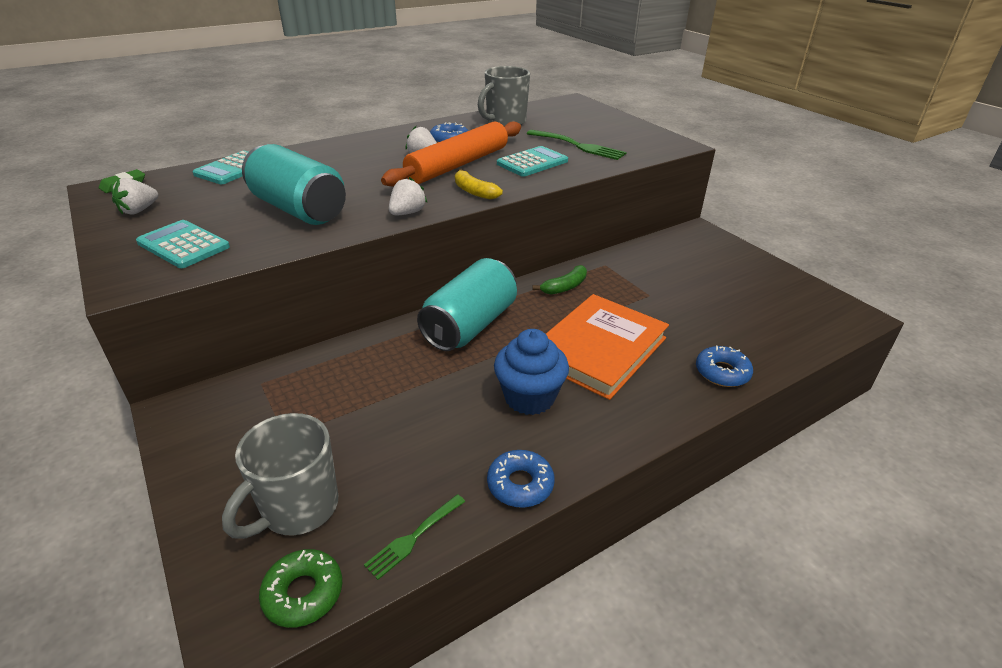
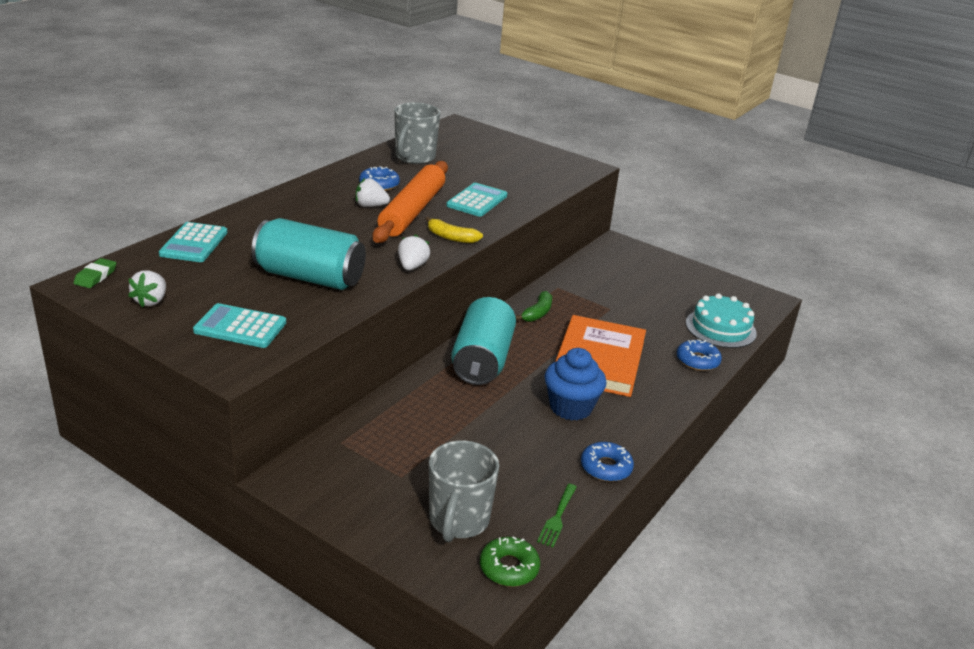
camera: 25 degrees left, 5 degrees down
green fork [527,130,627,160] -> none
none -> turquoise cake [686,293,757,348]

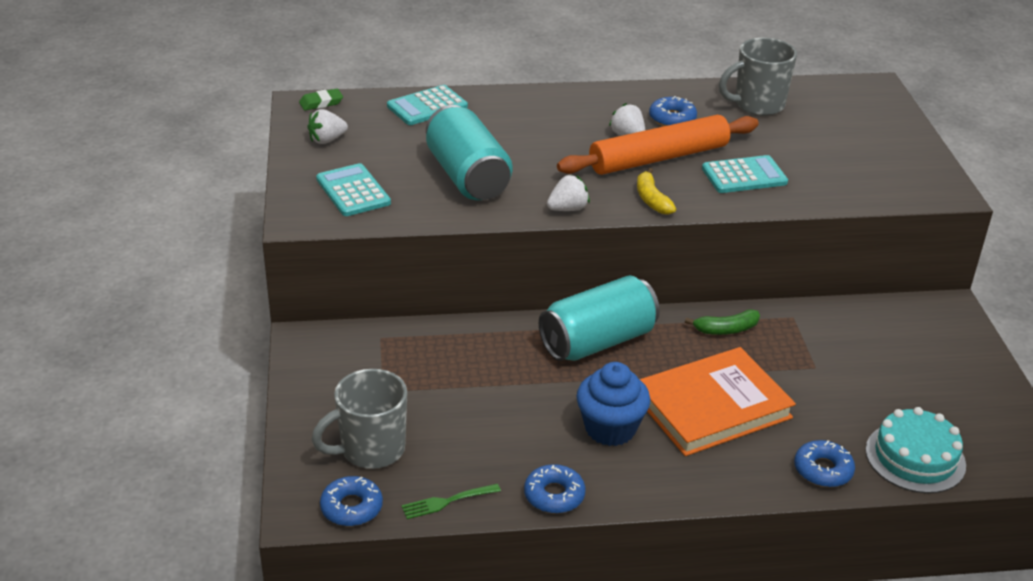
camera: 50 degrees right, 5 degrees up
green donut [480,536,540,587] -> blue donut [320,476,383,526]

